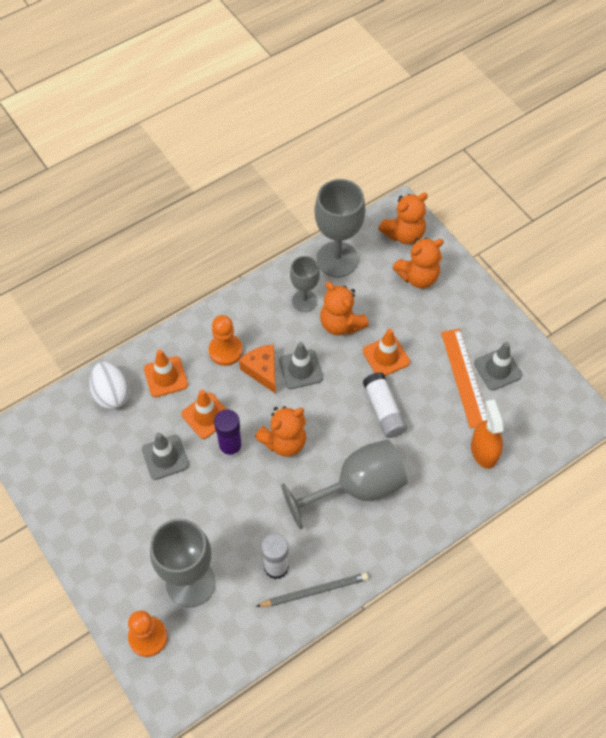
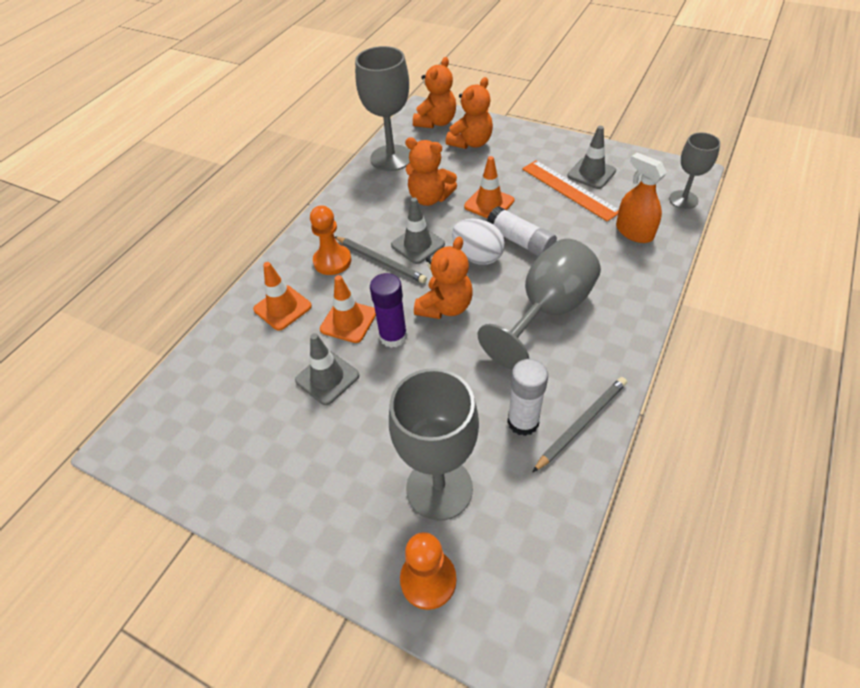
camera: 25 degrees left, 10 degrees down
white egg [89,362,130,409] -> white egg moved to [452,218,505,265]
orange cheese [239,344,276,394] -> grey pencil [334,236,427,283]
grey goblet [290,256,320,312] -> grey goblet moved to [669,132,721,209]

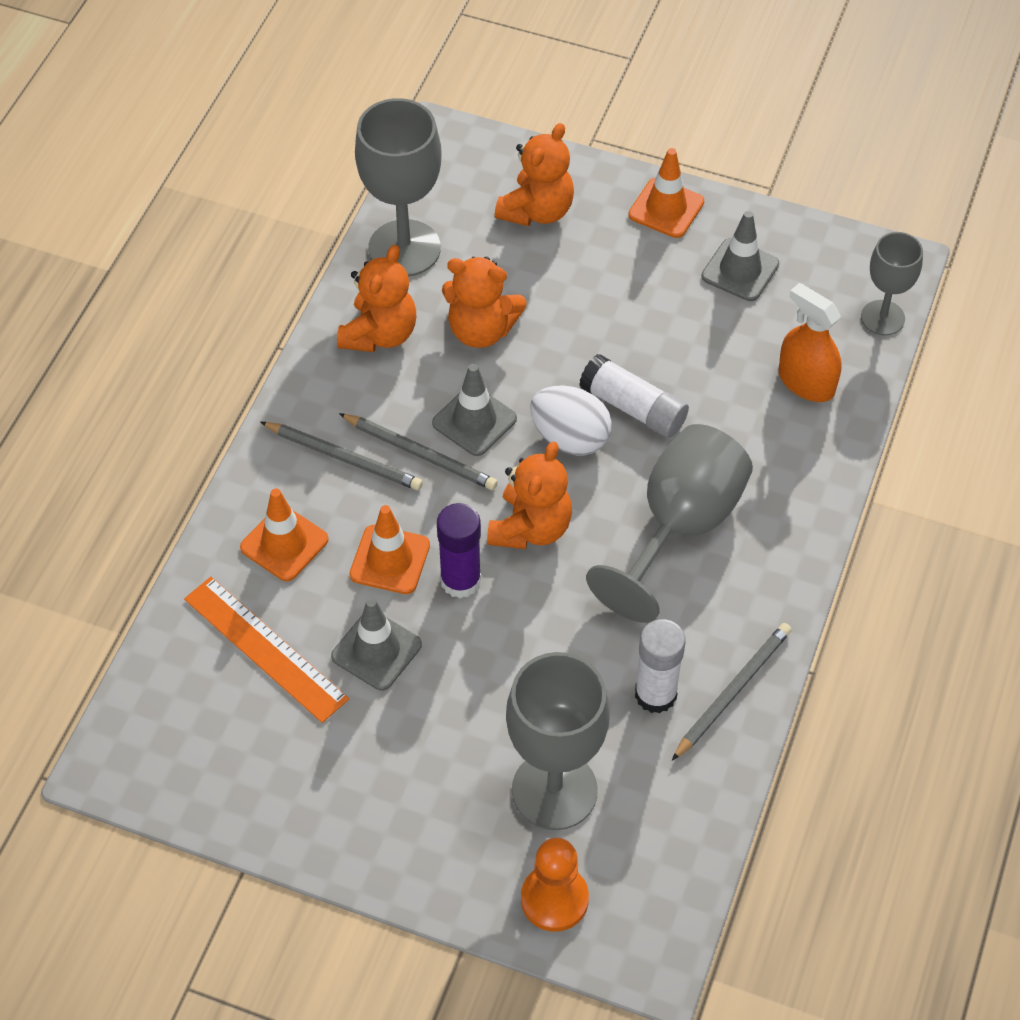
camera: 10 degrees left, 5 degrees up
orange pawn [310,205,352,275] -> grey pencil [261,422,423,490]
orange teddy bear [413,57,456,128] -> orange teddy bear moved to [337,245,416,352]
orange traffic cone [464,156,514,219] -> orange traffic cone moved to [628,148,704,238]
orange ruler [522,160,619,222] -> orange ruler moved to [184,577,349,723]

